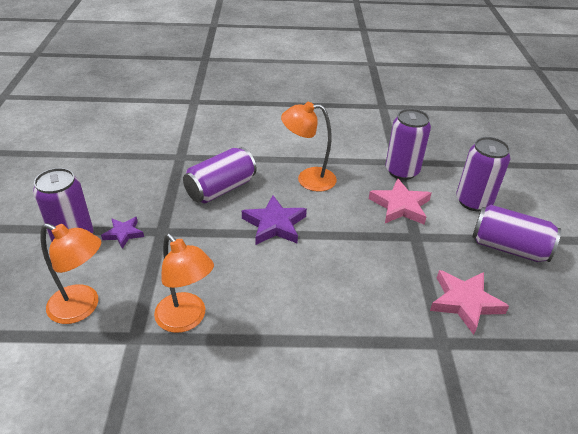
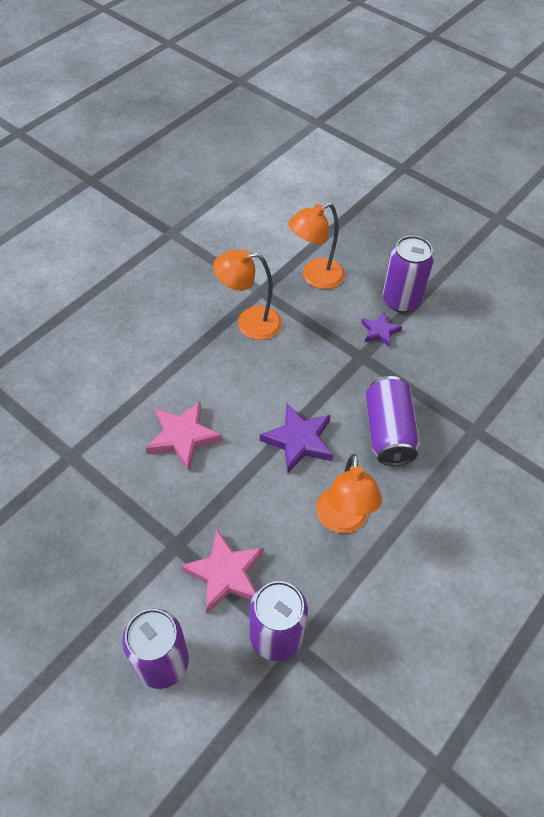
camera: 130 degrees right, 15 degrees up
orange lamp [281,102,337,192] -> orange lamp turned 135 degrees clockwise [316,454,382,533]
pink star [430,270,509,335] -> pink star moved to [146,401,222,471]
purple can [472,205,561,262] -> none

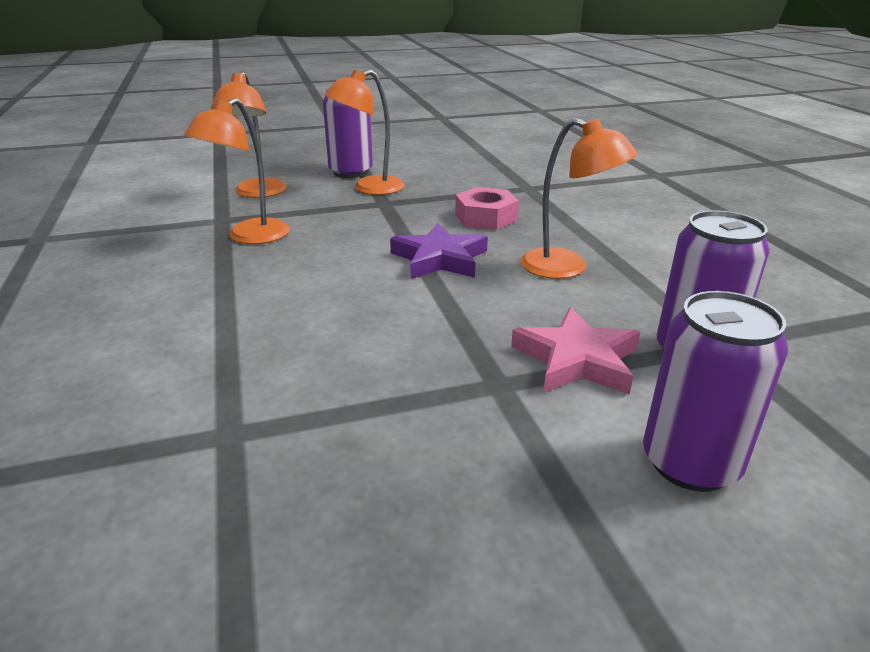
camera: 55 degrees left, 25 degrees down
pink star [146,401,222,471] -> none
purple star [361,312,402,347] -> orange lamp [324,69,405,195]
purple can [365,376,420,466] -> pink nut [455,187,519,230]

